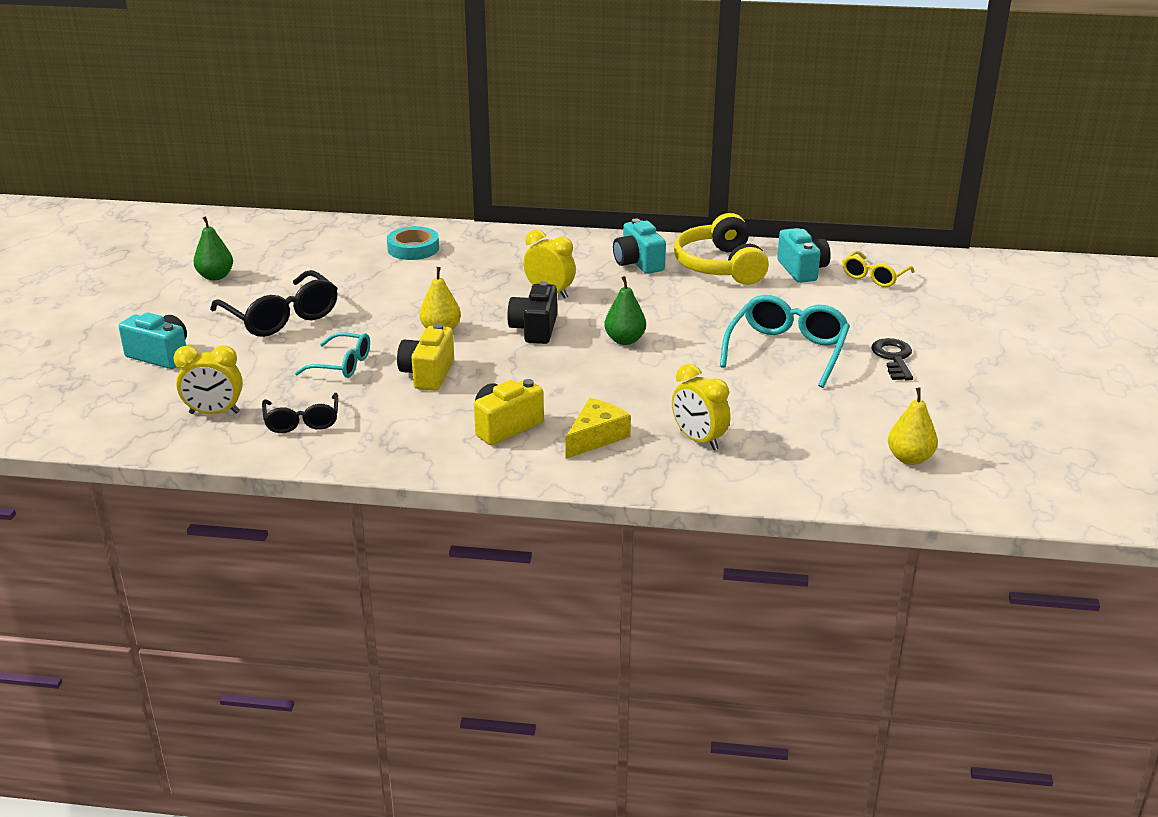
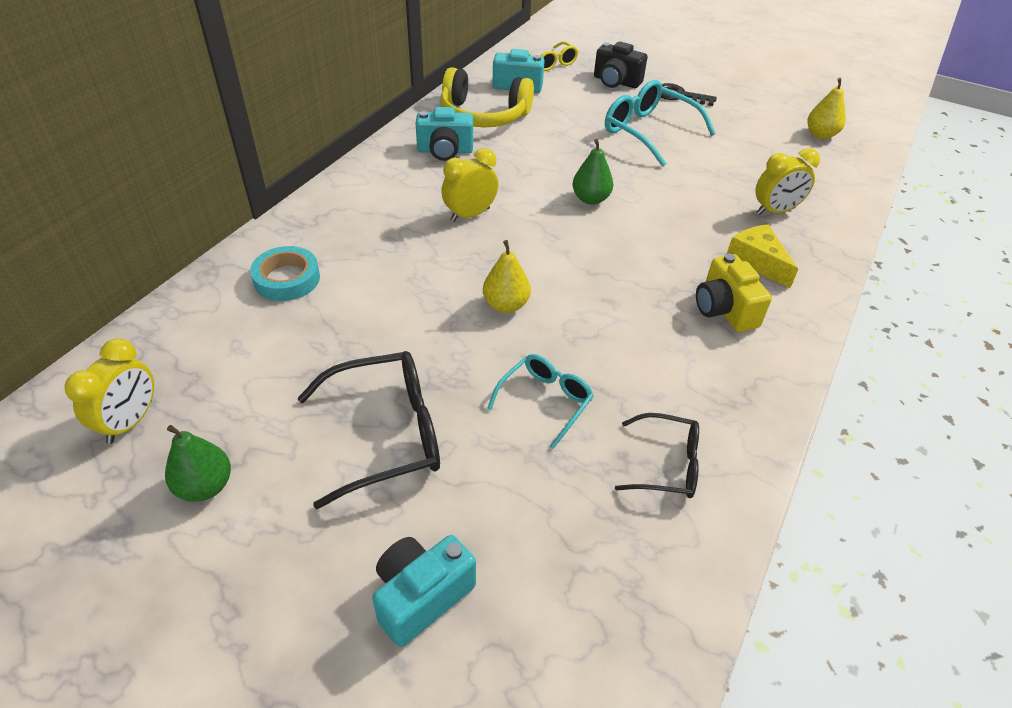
camera: 70 degrees left, 15 degrees up
yellow clock [173,345,243,414] -> yellow clock moved to [64,338,154,444]
yellow camera [397,323,454,391] -> none
black camera [507,281,557,344] -> black camera moved to [594,41,648,88]

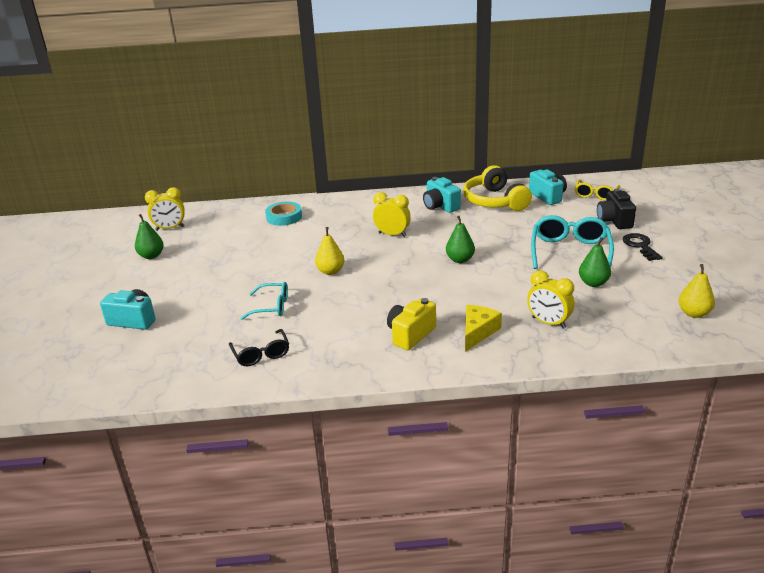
camera: 60 degrees right, 15 degrees down
black glasses [298,351,440,510] -> none
none -> green pear [579,237,611,287]

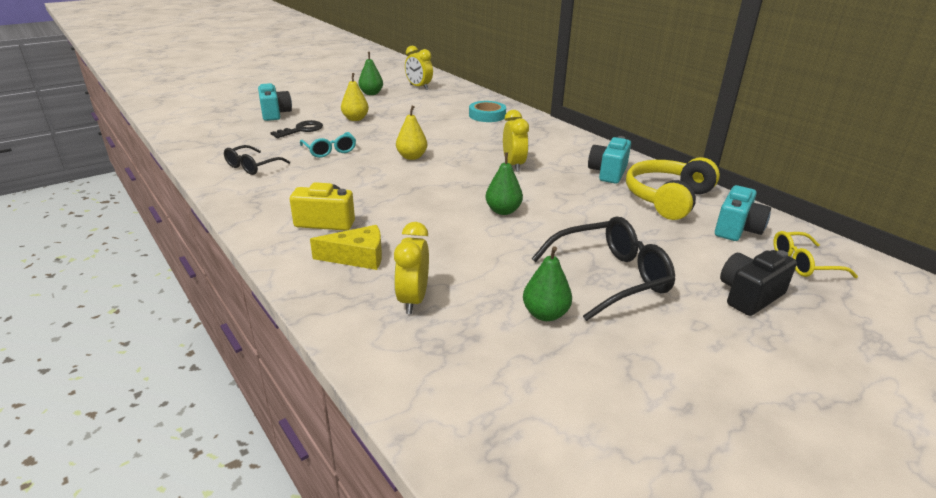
camera: 55 degrees right, 0 degrees up
turquoise glasses [531,215,614,269] -> black glasses [531,217,675,321]
black key [623,233,662,261] -> black key moved to [270,120,323,138]
yellow pear [679,264,715,318] -> yellow pear moved to [341,73,369,121]

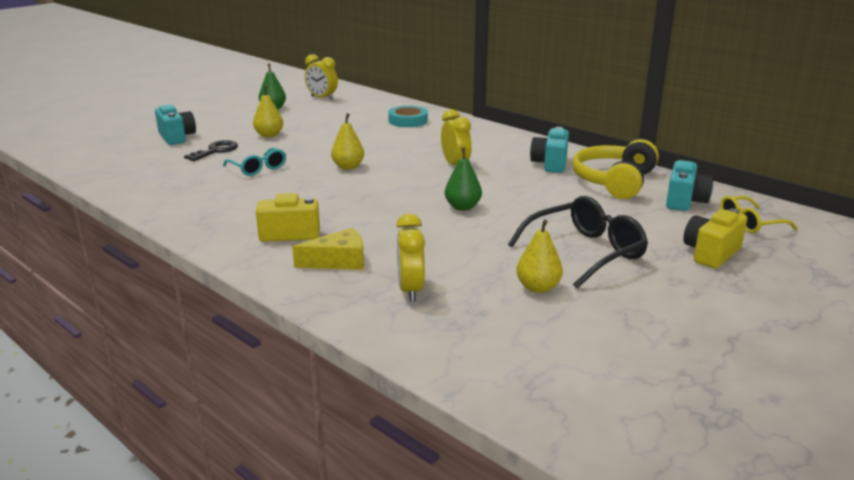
camera: 10 degrees left, 5 degrees down
black glasses [224,145,290,175] -> none
green pear [523,246,572,321] -> yellow pear [516,219,563,293]
black camera [720,250,797,316] -> yellow camera [683,208,747,269]

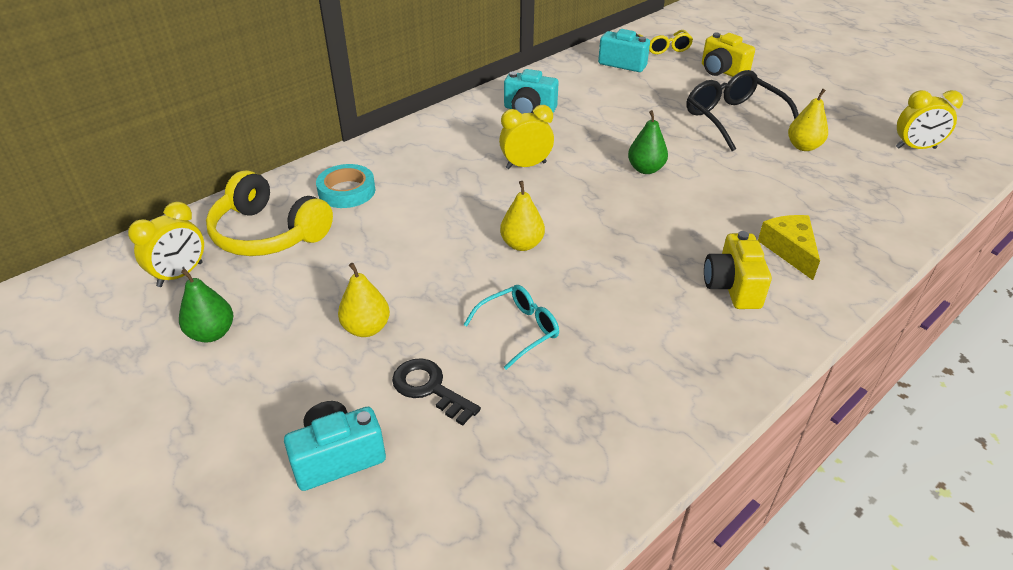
camera: 85 degrees left, 15 degrees up
yellow clock [396,213,425,302] -> yellow clock moved to [896,90,963,149]
yellow headphones [572,139,659,199] -> yellow headphones moved to [206,170,333,256]

